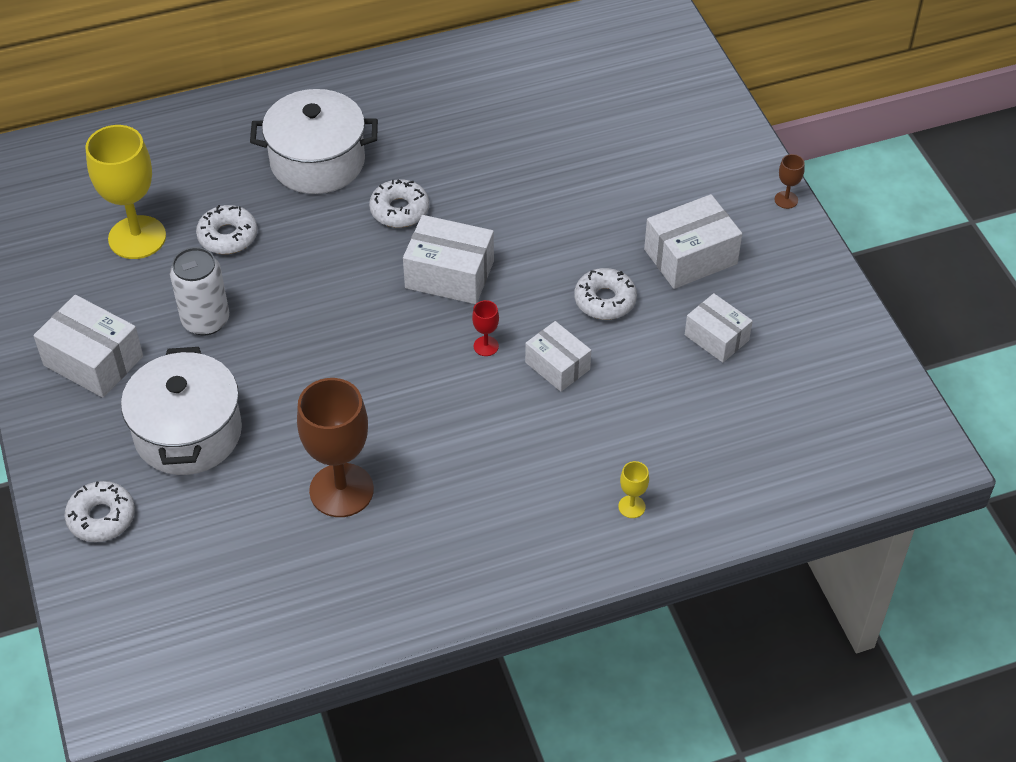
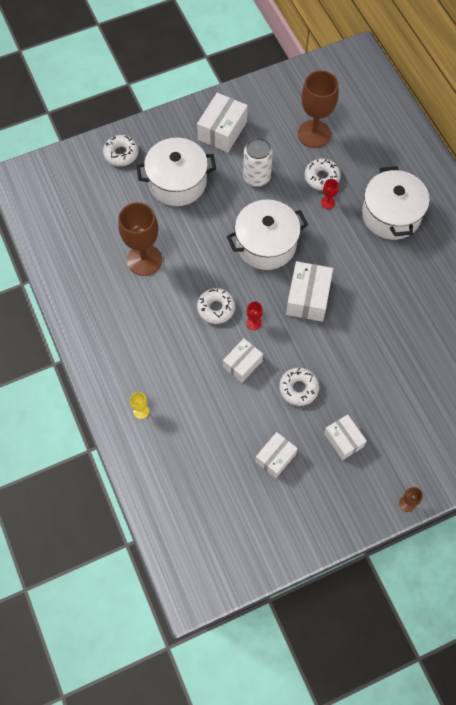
camera: 85 degrees right, 15 degrees up
yellow goblet [85,125,166,259] -> brown goblet [298,70,339,148]
white donut [369,179,429,228] -> white donut moved to [197,288,235,324]
white box [644,194,742,289] -> white box [324,414,367,460], size x0.66
none -> white pot [226,199,308,270]
none -> red goblet [321,179,339,209]

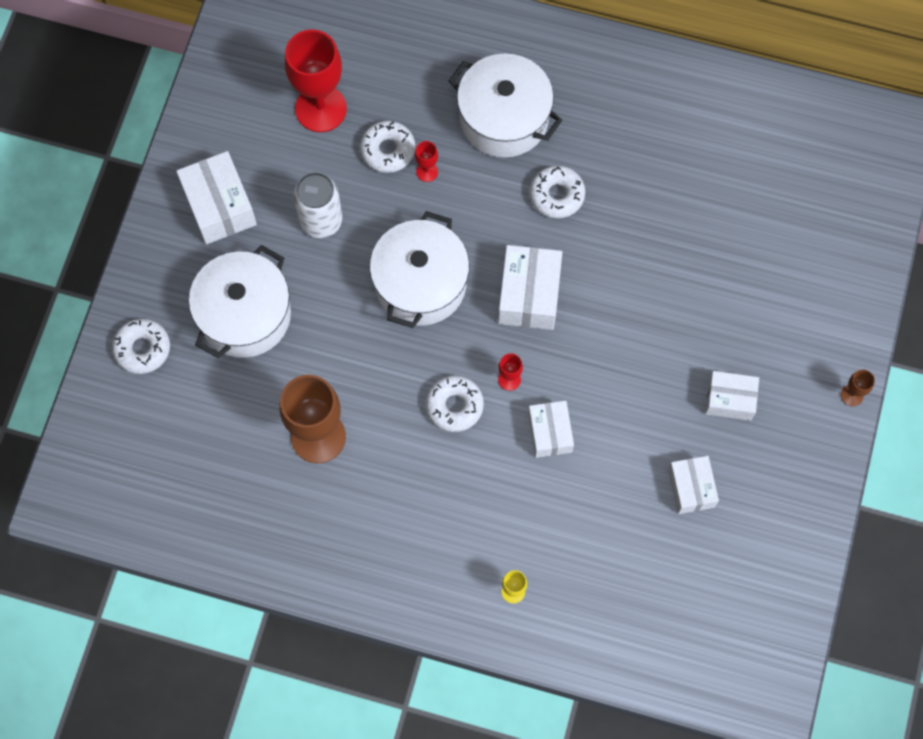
camera: 50 degrees left, 5 degrees up
white donut [279,368,319,406] -> white donut moved to [530,166,585,218]
white box [286,261,333,322] -> white box turned 45 degrees clockwise [498,245,562,330]
brown goblet [298,70,339,148] -> red goblet [285,29,347,132]

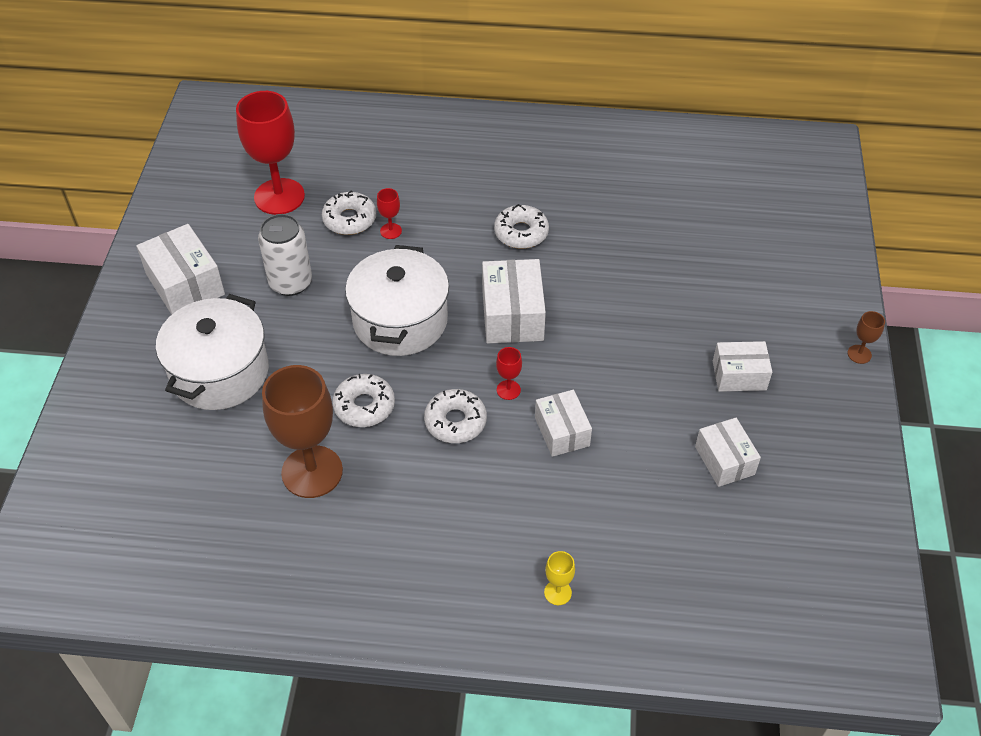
camera: 10 degrees left, 20 degrees down
white donut [112,319,170,374] -> white donut moved to [332,374,395,427]
white pot [449,54,562,158] -> none

